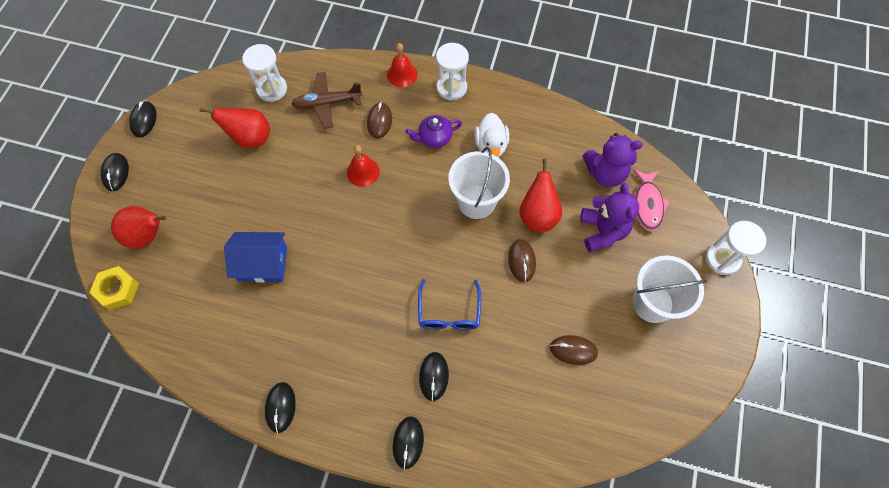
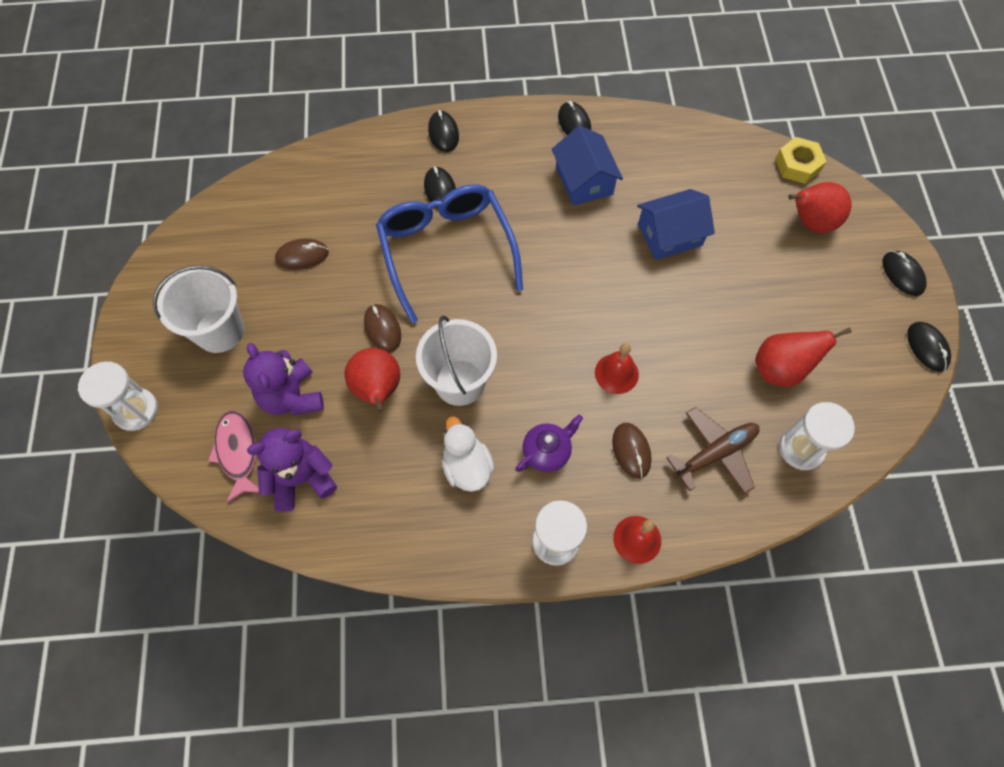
camera: 160 degrees right, 0 degrees up
blue glasses [418,279,481,330] -> blue glasses [376,184,523,324], size x1.79
none -> blue house [552,126,623,206]

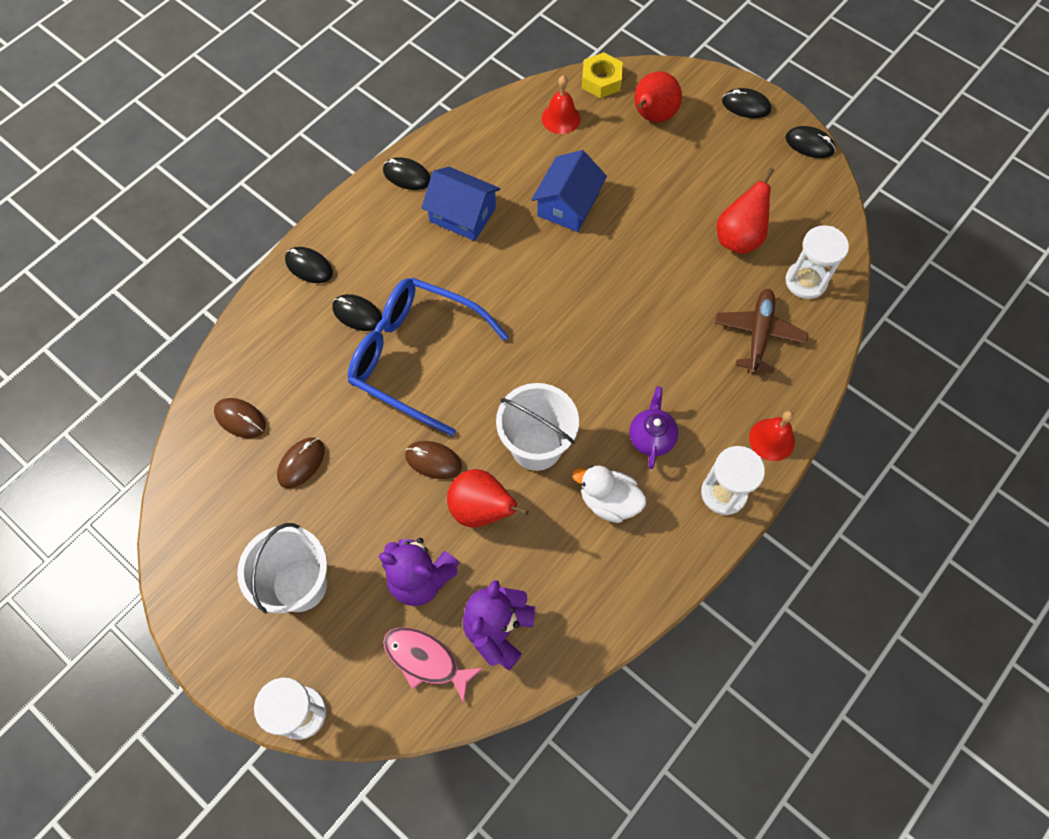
camera: 45 degrees left, 0 degrees up
red bell [595,343,639,394] -> red bell moved to [542,75,580,134]
brown mouse [612,423,651,479] -> brown mouse moved to [214,398,266,438]

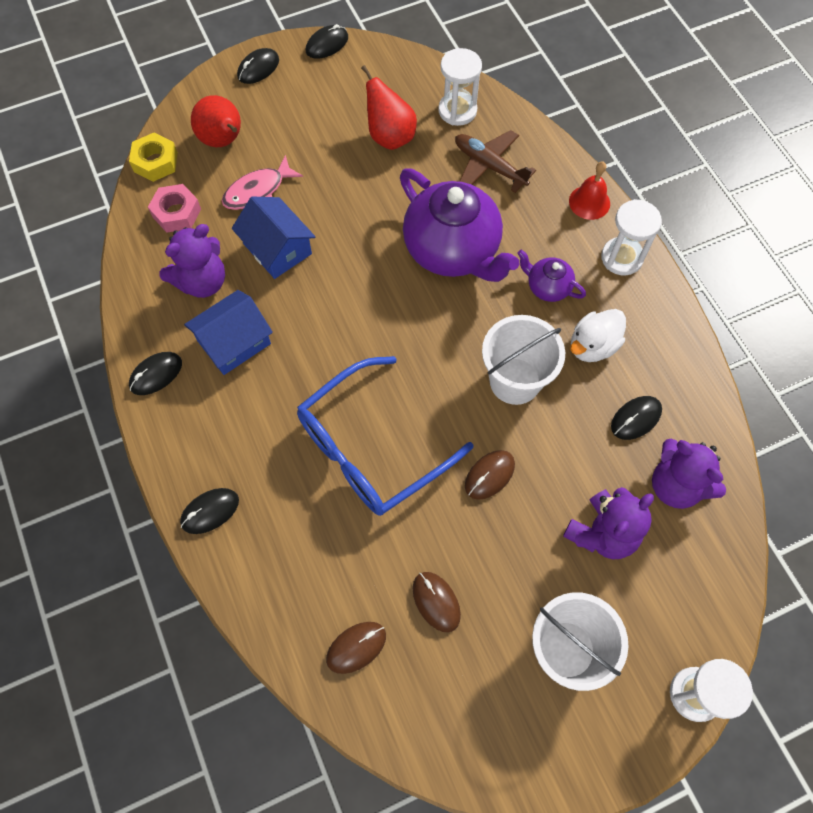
camera: 65 degrees left, 0 degrees up
black mouse [332,294,382,331] -> black mouse moved to [611,396,662,440]
pink fish [383,627,483,704] -> pink fish moved to [222,155,303,210]
red pear [447,469,529,527] -> none
red bell [542,75,580,134] -> pink nut [148,184,201,233]
none -> purple teddy bear [159,224,225,298]
none -> purple teapot [400,169,519,282]

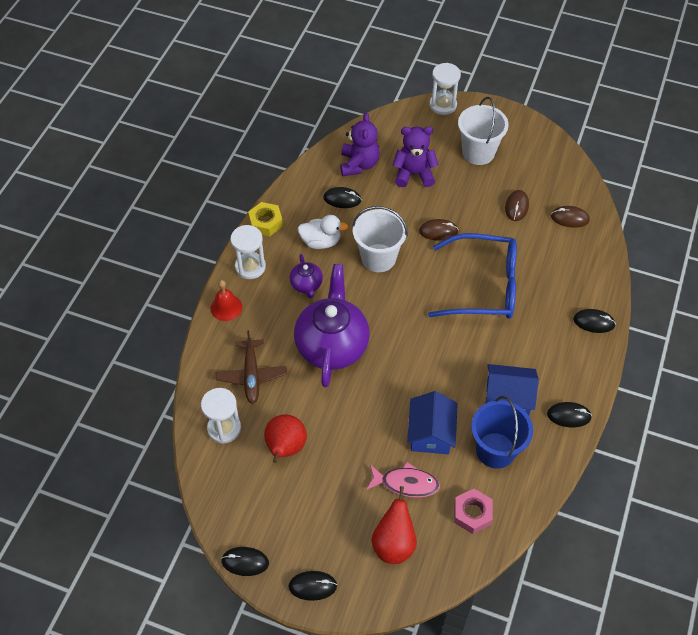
camera: 135 degrees left, 10 degrees down
yellow nut [129,133,178,182] -> yellow nut moved to [248,202,283,236]
purple teddy bear [159,224,225,298] -> blue bucket [471,396,533,469]

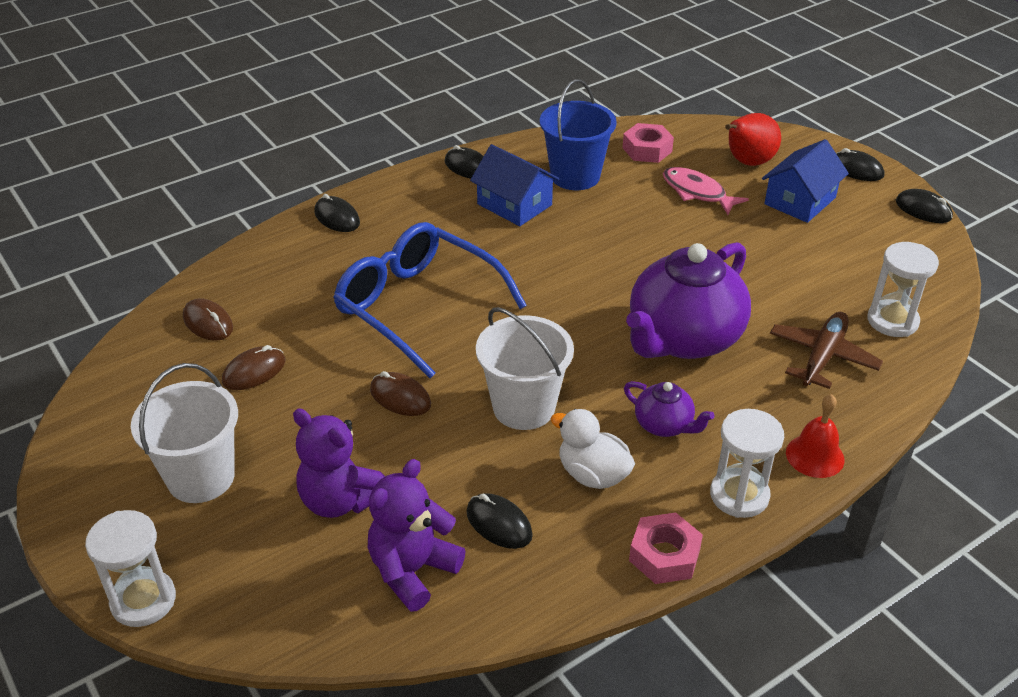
camera: 145 degrees left, 15 degrees down
yellow nut [248,202,283,236] -> pink nut [629,513,703,584]
red pear [264,414,307,463] -> none
purple teapot [290,254,323,298] -> purple teapot turned 105 degrees clockwise [624,381,715,437]
blue house [407,391,458,454] -> blue house moved to [762,139,849,223]

